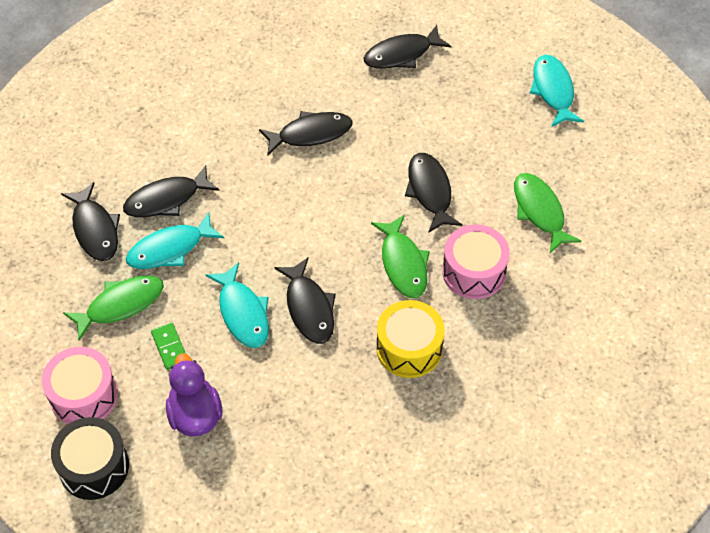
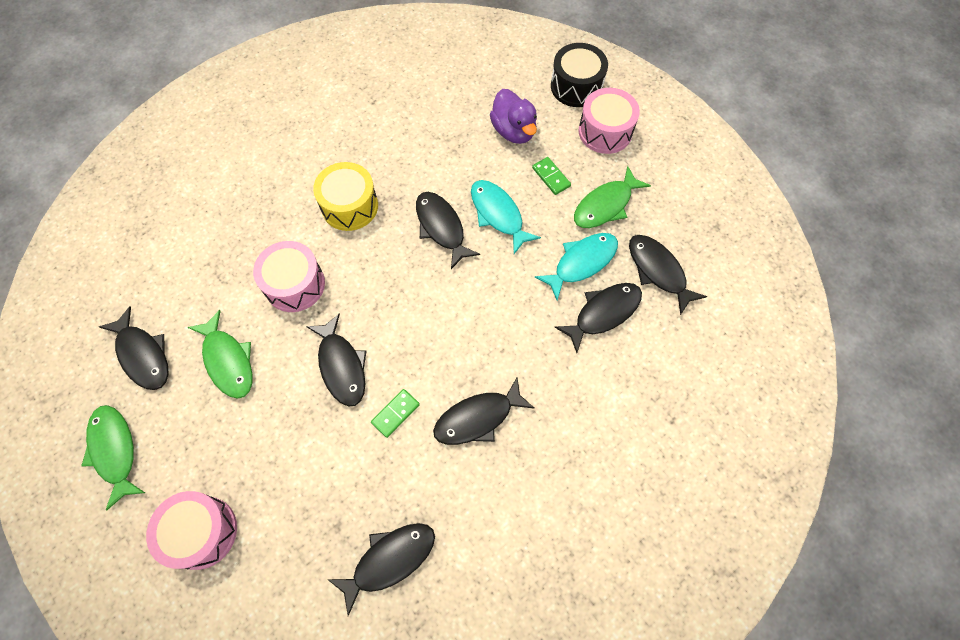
camera: 170 degrees right, 10 degrees up
green fish [371,215,430,298] -> green fish moved to [81,405,145,510]
turquoise fish [530,55,584,127] -> pink drum [146,491,237,570]
none -> black fish [99,307,169,390]
none -> green domino [371,389,420,438]

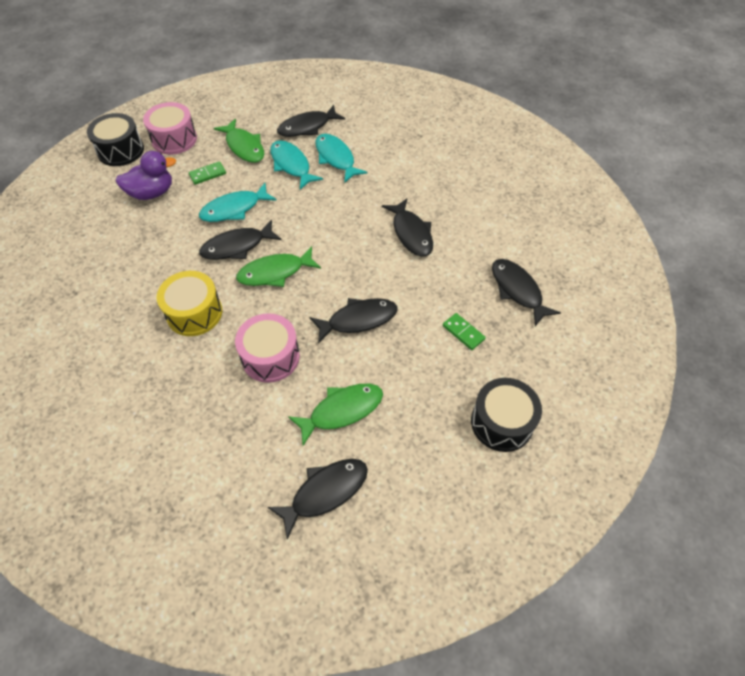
camera: 85 degrees left, 10 degrees down
green fish [81,405,145,510] -> green fish moved to [236,246,321,287]
pink drum [146,491,237,570] -> black drum [471,378,542,452]
green domino [371,389,420,438] -> green domino moved to [443,313,486,350]
black fish [555,283,642,353] -> turquoise fish [316,134,368,183]

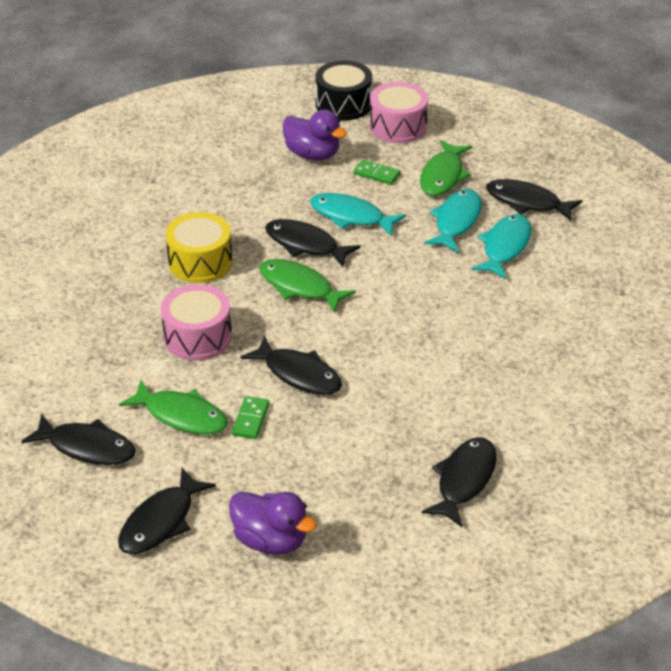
camera: 55 degrees right, 15 degrees down
black fish [382,199,433,257] -> black fish moved to [118,468,216,554]
green domino [443,313,486,350] -> green domino moved to [232,396,269,439]
black drum [471,378,542,452] -> purple duck [229,492,317,555]

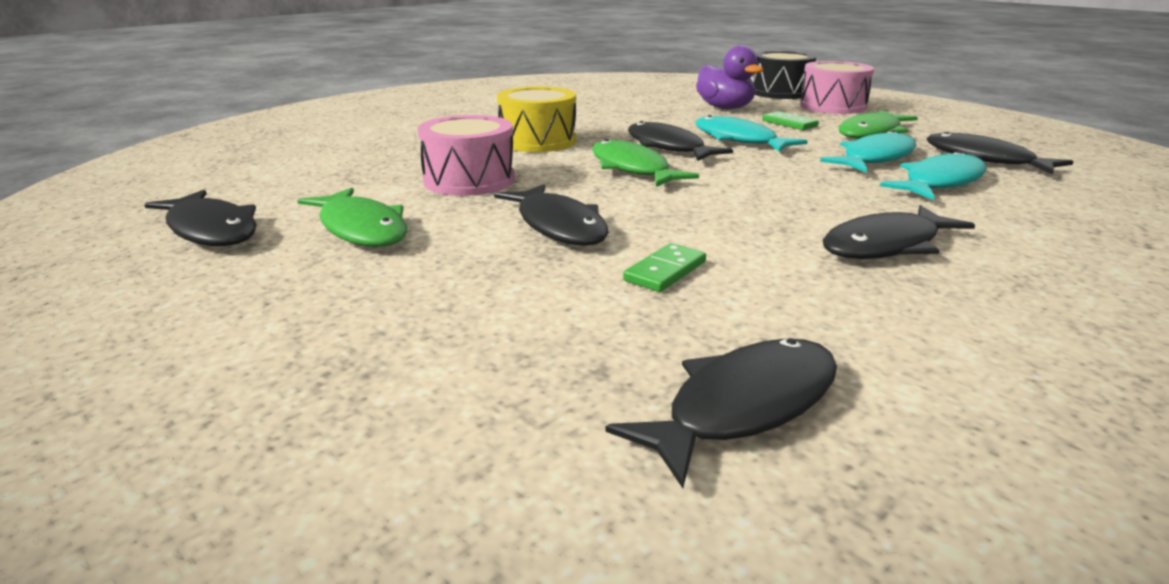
camera: 25 degrees right, 15 degrees down
black fish [118,468,216,554] -> black fish moved to [823,205,975,259]
purple duck [229,492,317,555] -> none
green domino [232,396,269,439] -> green domino moved to [623,243,706,292]

